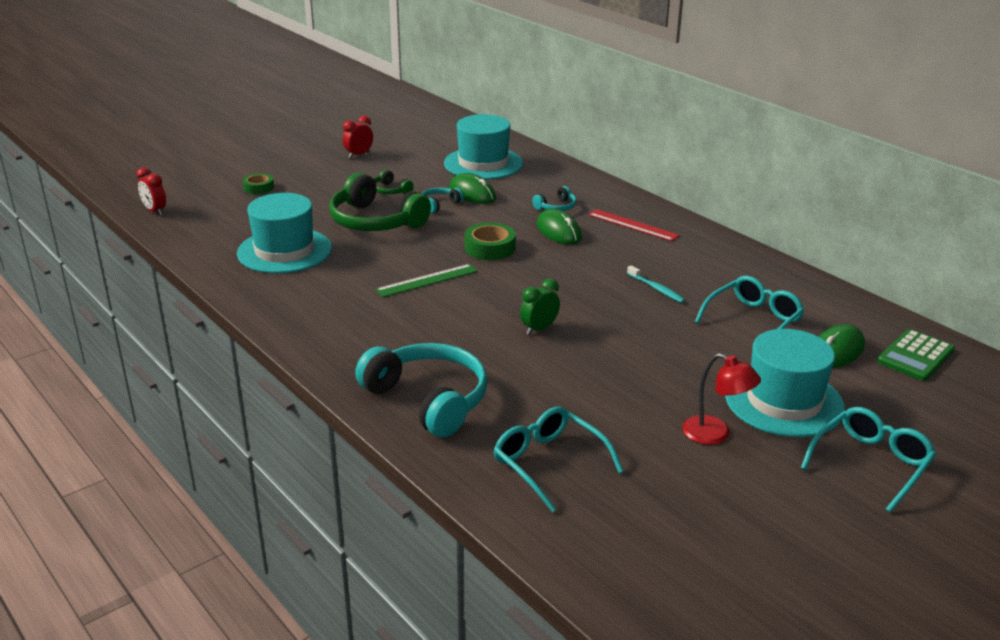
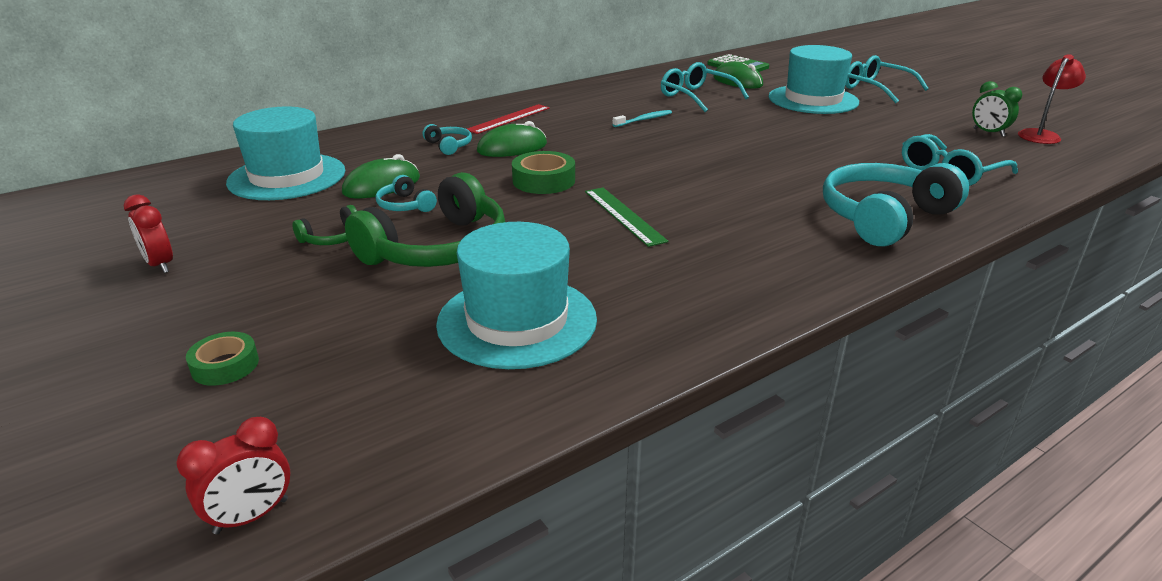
camera: 85 degrees left, 0 degrees up
green clock [520,278,560,335] -> green clock moved to [972,81,1022,137]
red lamp [682,353,761,445] -> red lamp moved to [1018,54,1086,144]

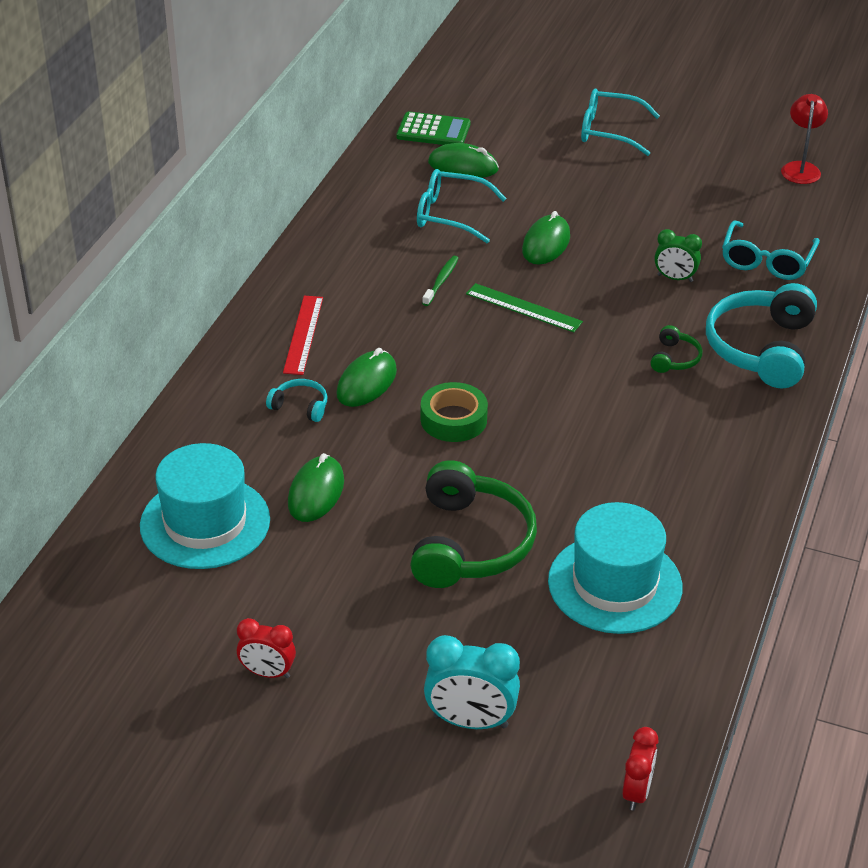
camera: 35 degrees left, 10 degrees up
green tape [186,332,259,386] -> turquoise clock [424,635,520,729]
green headphones [292,205,357,245] -> green headphones moved to [651,325,702,373]
turquoise headphones [376,175,437,212] -> none
green ruler [585,188,668,247] -> green ruler moved to [466,283,583,333]
turquoise toothbrush [612,110,672,127] -> green toothbrush [422,256,459,306]
turquoise hat [768,45,859,114] -> none
green clock [972,81,1022,137] -> green clock moved to [654,229,702,282]
none -> green mouse [522,211,570,265]

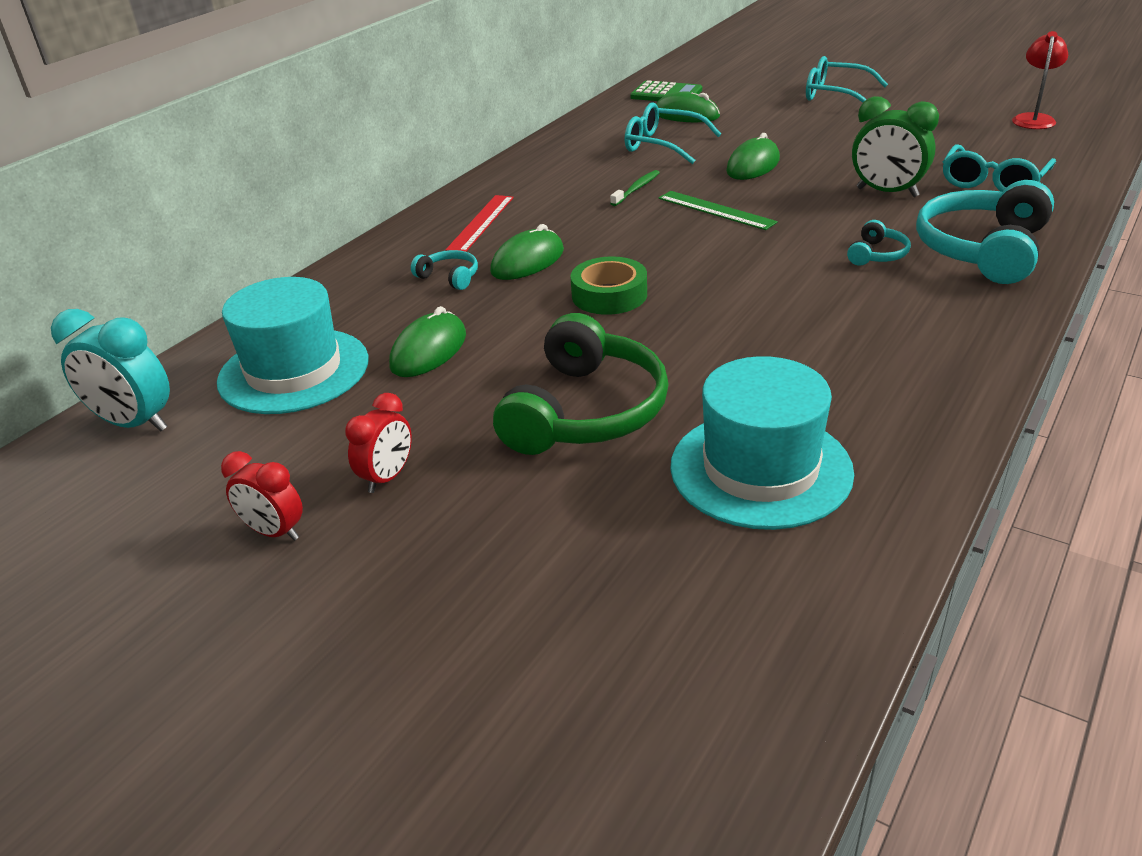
camera: 15 degrees right, 5 degrees down
turquoise clock [424,635,520,729] -> turquoise clock moved to [51,309,170,432]
red clock [622,727,658,811] -> red clock moved to [345,393,412,493]
green headphones [651,325,702,373] -> turquoise headphones [847,220,911,266]
green clock [654,229,702,282] -> green clock [852,96,939,197], size x1.57

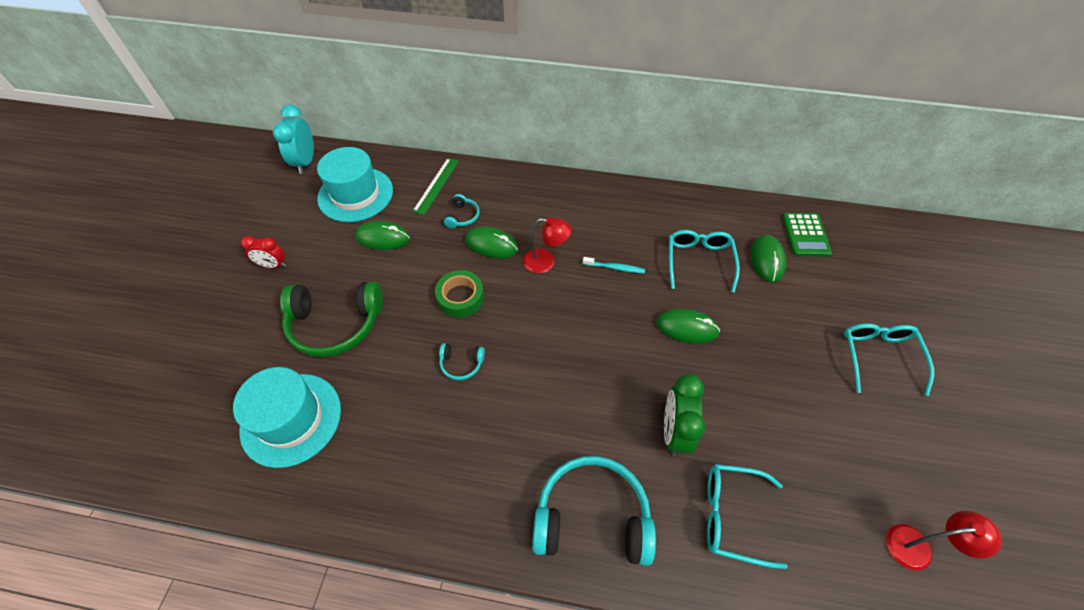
camera: 65 degrees right, 20 degrees up
red clock [221,451,303,541] -> none
red ruler [445,195,514,252] -> none
green toothbrush [610,170,660,206] -> turquoise toothbrush [583,257,645,273]
green ruler [658,191,778,230] -> green ruler moved to [413,158,459,215]
turquoise headphones [847,220,911,266] -> turquoise headphones moved to [439,343,485,380]
none -> red lamp [523,217,572,273]

